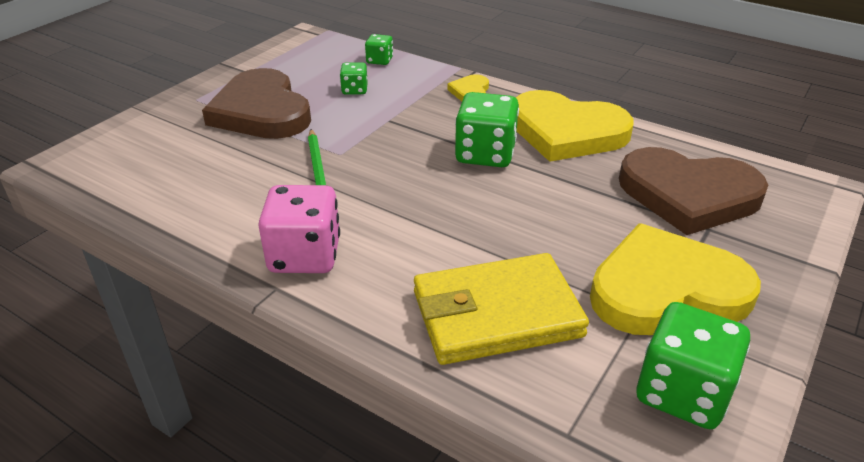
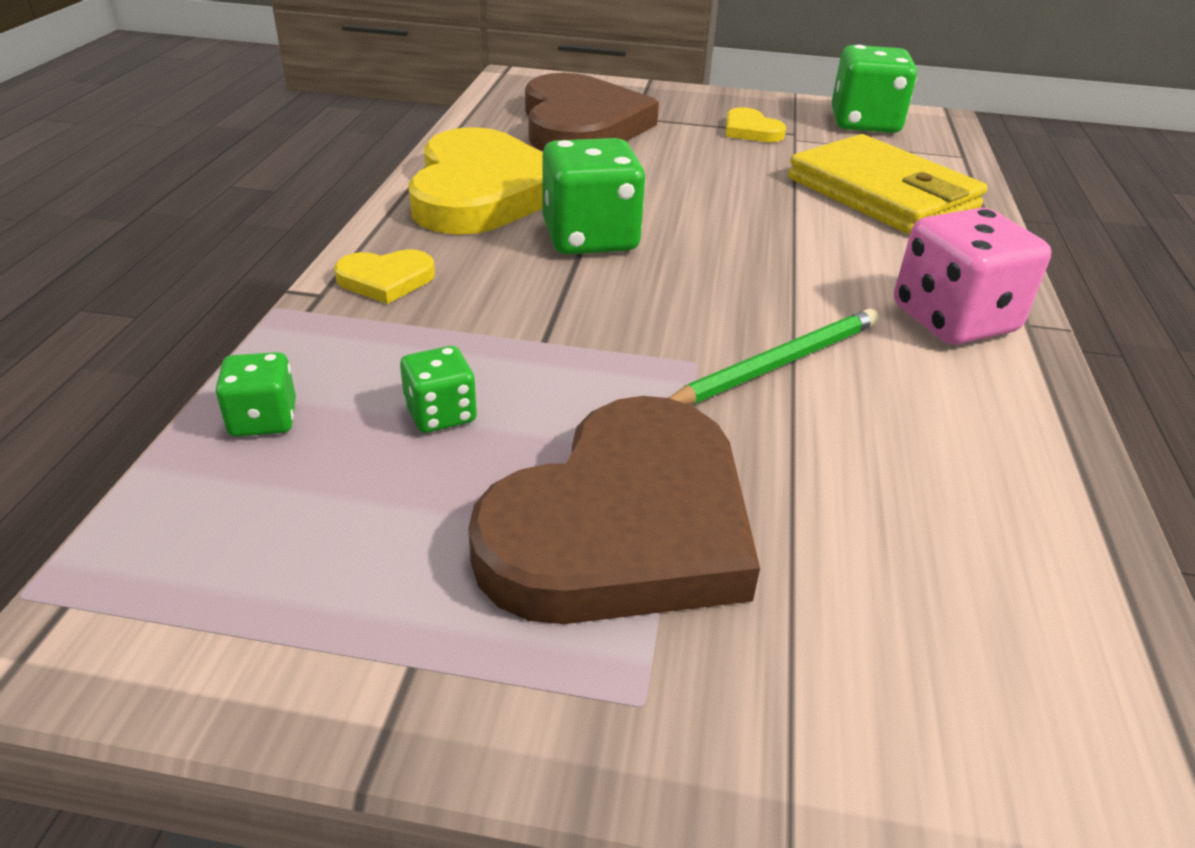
camera: 115 degrees left, 0 degrees up
yellow heart [590,223,761,335] -> yellow heart [726,107,786,142], size x0.44

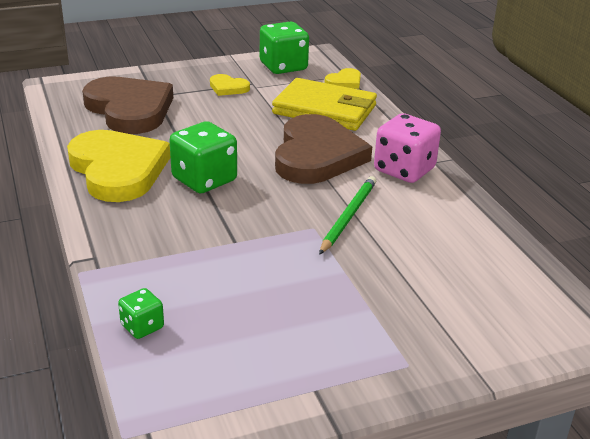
camera: 30 degrees left, 5 degrees down
yellow heart [334,249,435,304] -> yellow heart moved to [324,68,361,89]
green dice [400,346,477,433] -> none
brown heart [468,396,760,624] -> brown heart moved to [275,114,372,184]

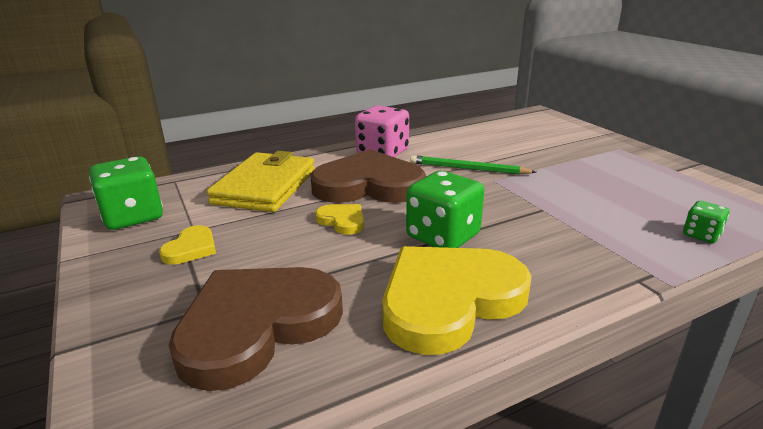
camera: 95 degrees left, 5 degrees down
yellow heart [324,68,361,89] -> yellow heart moved to [315,204,364,235]

